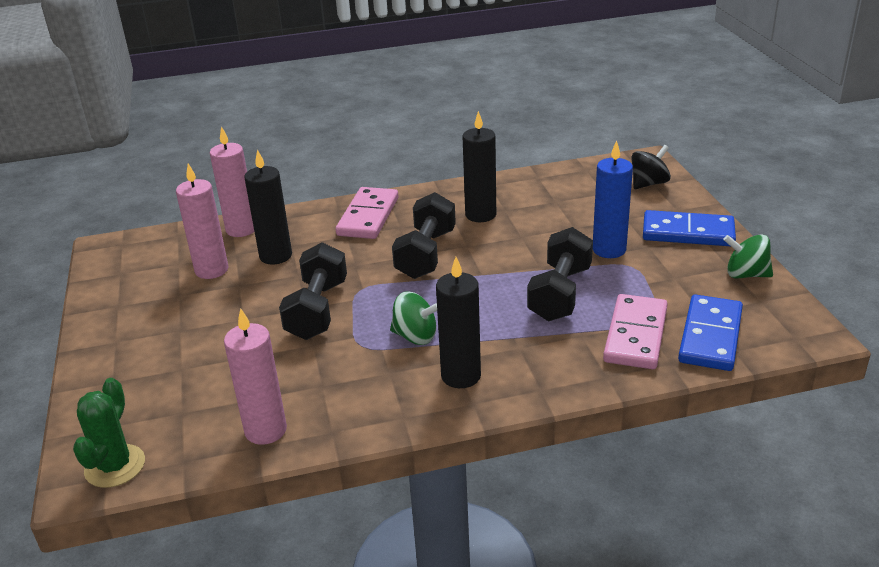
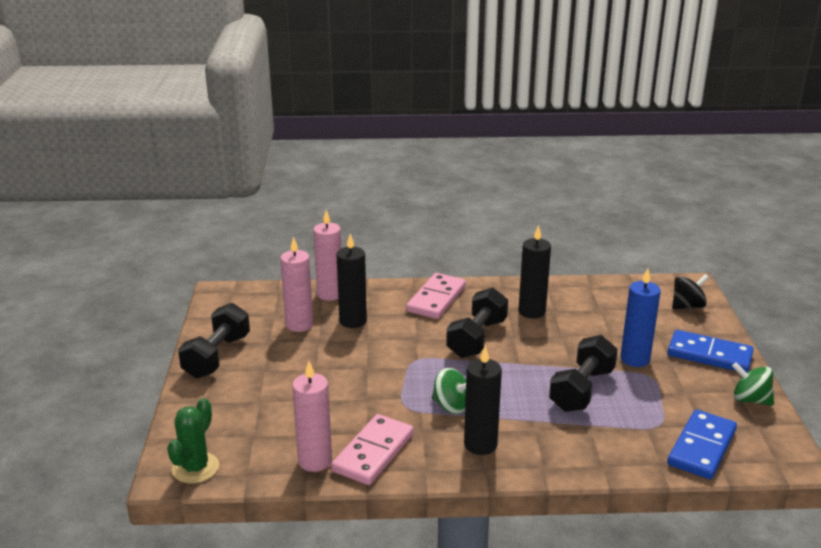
camera: 10 degrees right, 5 degrees down
black dumbbell [279,242,347,340] -> black dumbbell moved to [178,303,250,378]
pink domino [603,294,668,369] -> pink domino moved to [331,414,414,485]

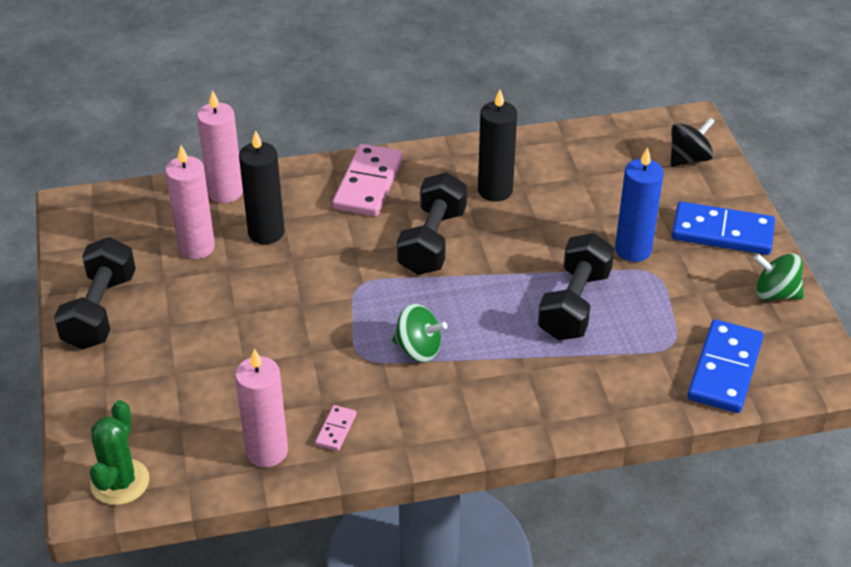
camera: 10 degrees left, 15 degrees up
pink domino [331,414,414,485] -> pink domino [315,405,357,451], size x0.46
black candle [464,346,502,455] -> none

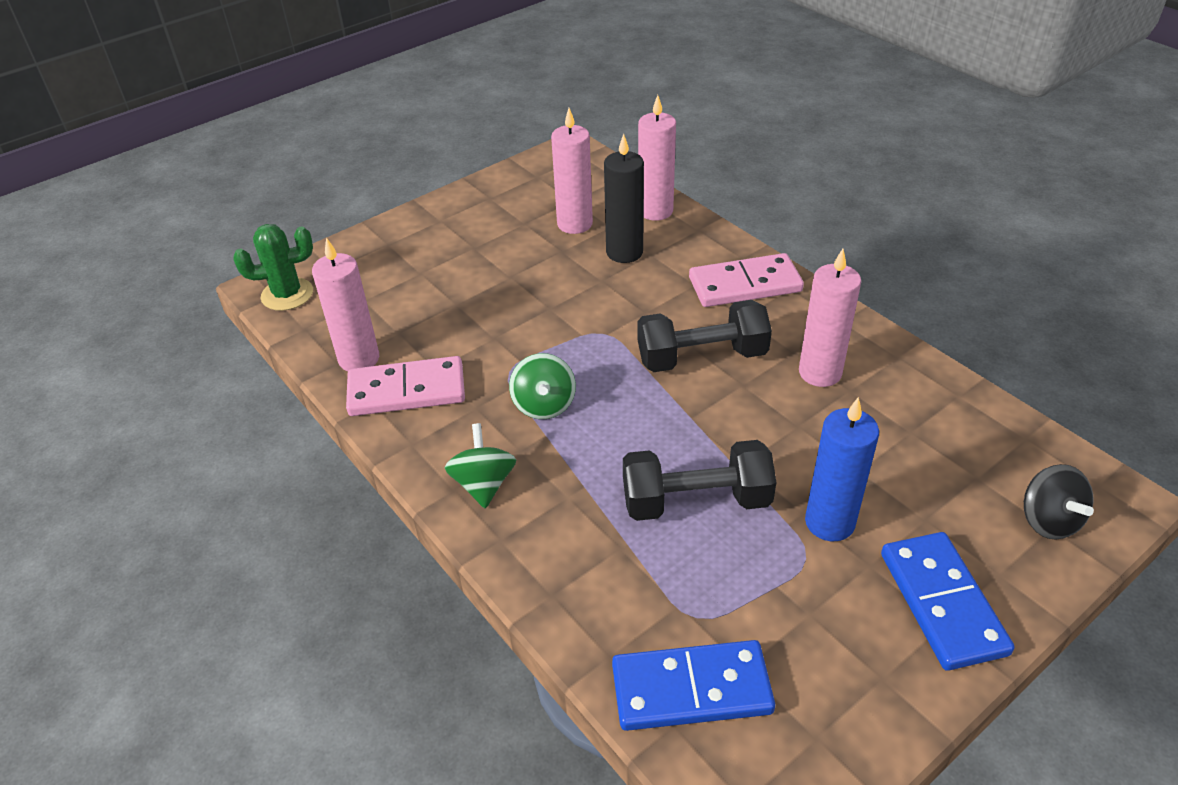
camera: 65 degrees right, 0 degrees up
black dumbbell [54,237,136,350] -> none
pink domino [315,405,357,451] -> pink domino [346,356,465,416], size x2.18
black candle [478,89,517,202] -> pink candle [799,249,861,387]
black spinning top [671,118,715,167] -> black spinning top turned 45 degrees clockwise [1024,464,1094,540]
green spinning top [754,253,804,300] -> green spinning top moved to [445,423,516,508]

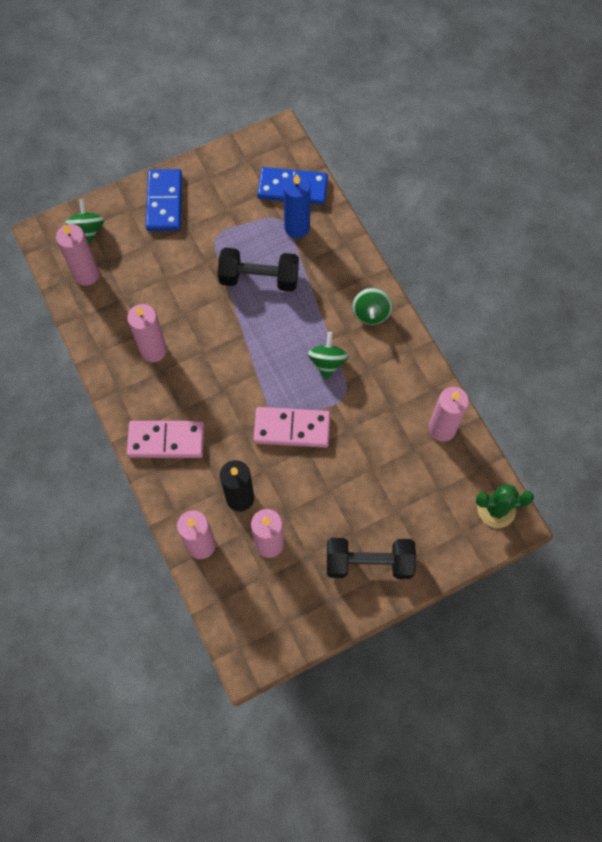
camera: 170 degrees left, 25 degrees up
pink domino [346,356,465,416] -> pink domino moved to [254,407,330,448]
black dumbbell [638,300,772,372] -> black dumbbell moved to [327,538,416,579]
blue candle [805,397,879,541] -> blue candle moved to [283,174,311,238]
black spinning top [1024,464,1094,540] -> green spinning top [65,199,104,245]
none -> pink candle [56,224,99,286]

